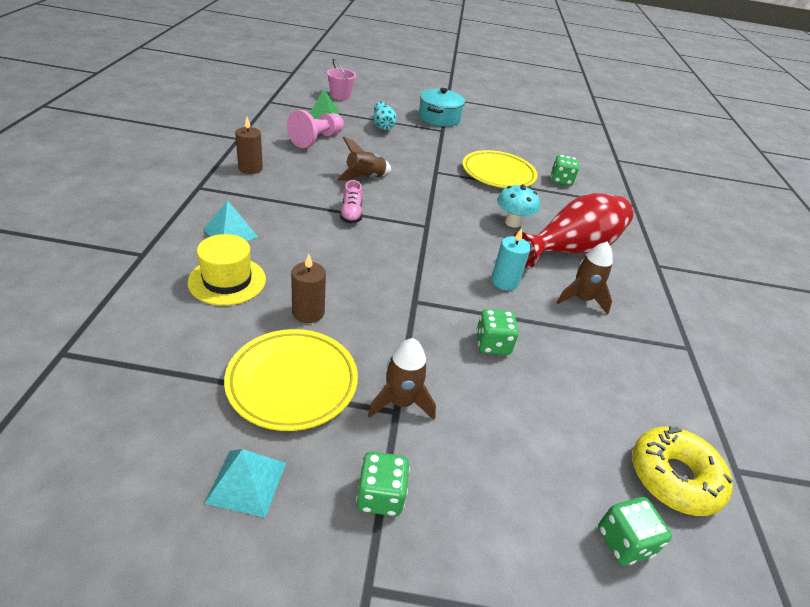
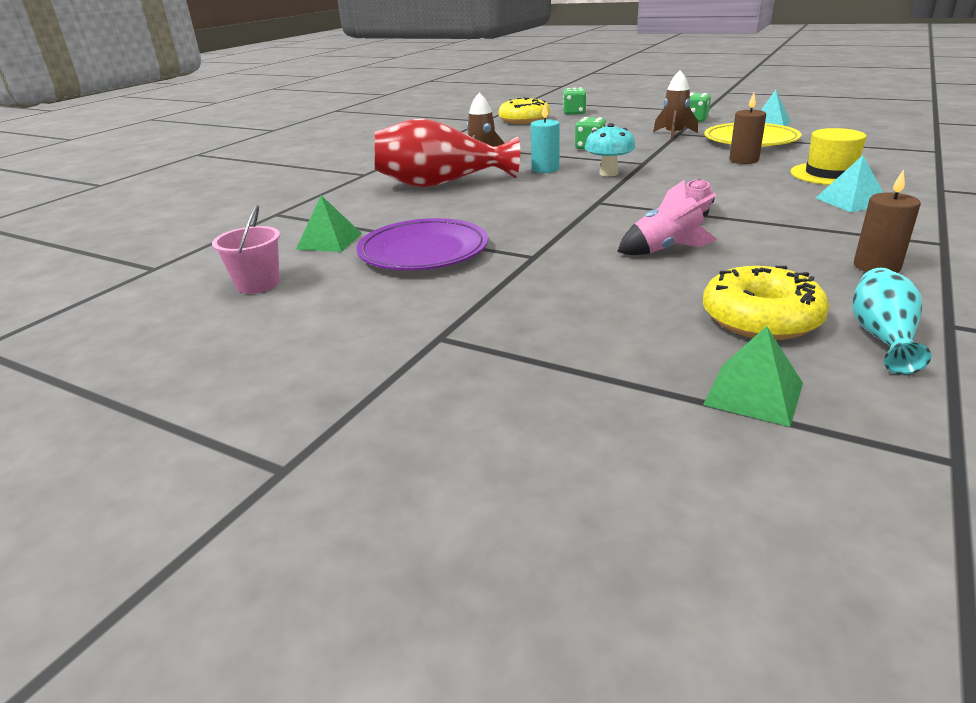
camera: 150 degrees left, 10 degrees down
pink pawn [287,110,344,148] -> yellow donut [703,266,829,340]
pink bucket [327,59,356,100] -> pink bucket moved to [212,205,280,294]
brown rocket [336,137,391,181] -> pink rocket [617,179,718,255]
turquoise vase [373,101,397,130] -> turquoise vase moved to [852,268,932,375]
turquoise pot [419,88,465,127] -> none
yellow plate [462,150,538,188] -> purple plate [356,218,488,270]
turquoise mushroom [497,184,540,227] -> turquoise mushroom moved to [585,123,636,177]
green dice [551,155,579,186] -> green pyramid [296,195,362,252]

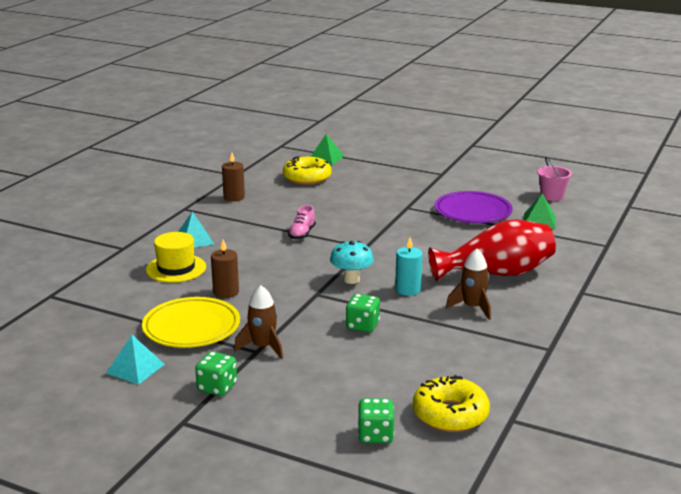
camera: 175 degrees right, 5 degrees down
pink rocket [617,179,718,255] -> none
turquoise vase [852,268,932,375] -> none

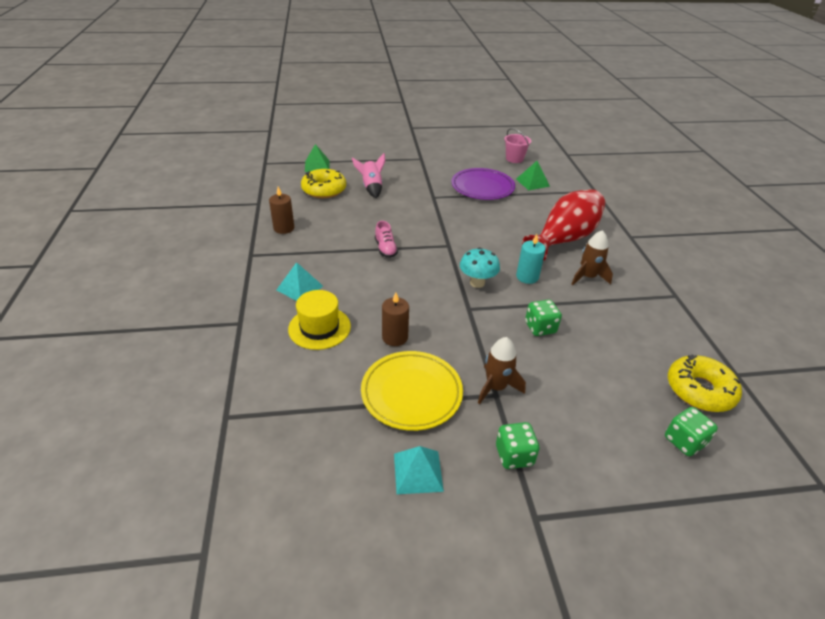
camera: 35 degrees left, 15 degrees up
none -> pink rocket [352,153,385,198]

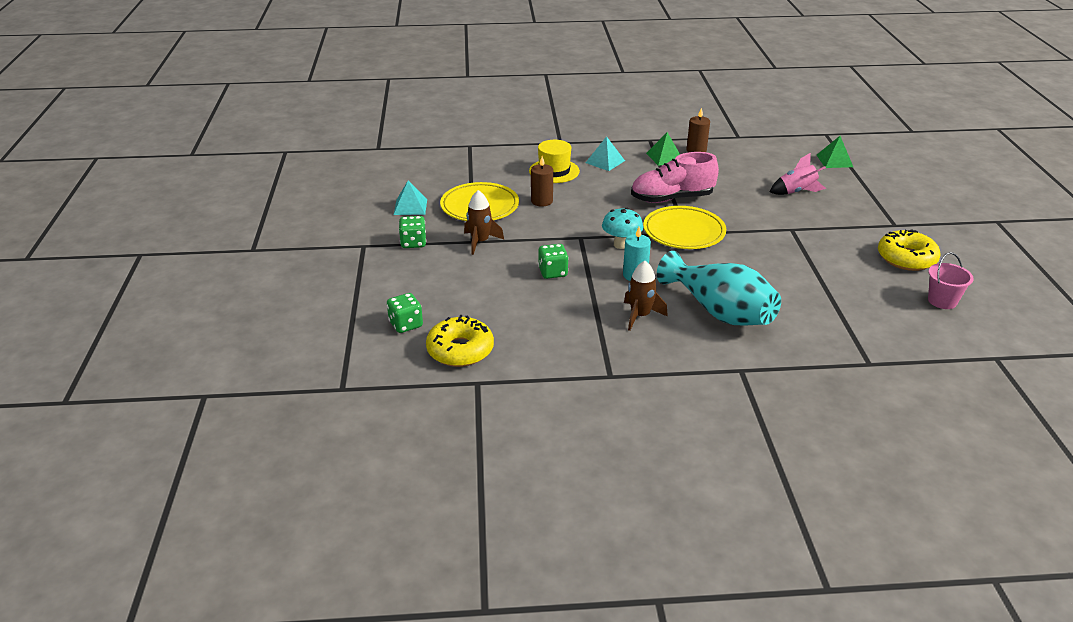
camera: 95 degrees right, 5 degrees down
yellow donut [301,169,346,198] -> yellow donut moved to [878,229,941,271]
pink shoe [375,221,398,258] -> pink shoe [631,152,719,203], size x1.98
purple plate [451,168,515,200] -> none
green pyramid [516,161,550,190] -> green pyramid moved to [646,132,680,166]
red vase [522,189,605,261] -> turquoise vase [657,251,781,326]
none -> yellow plate [643,206,726,249]

